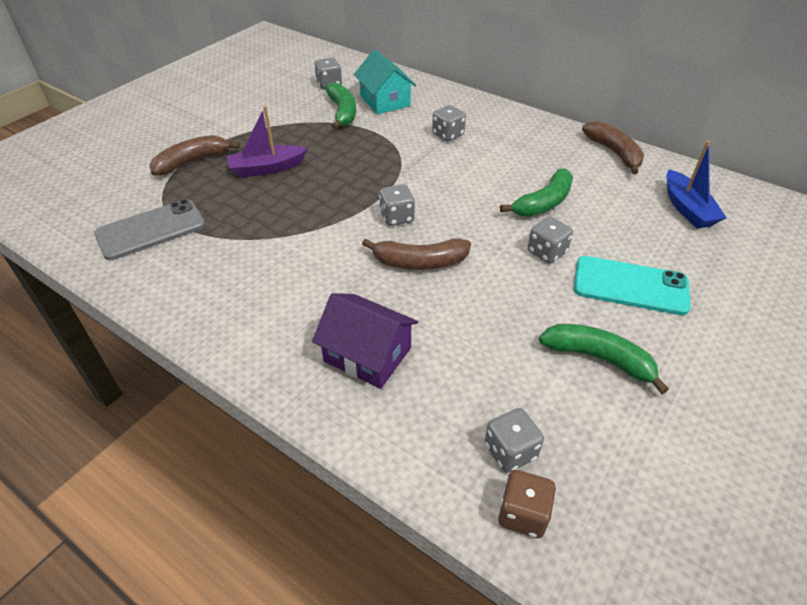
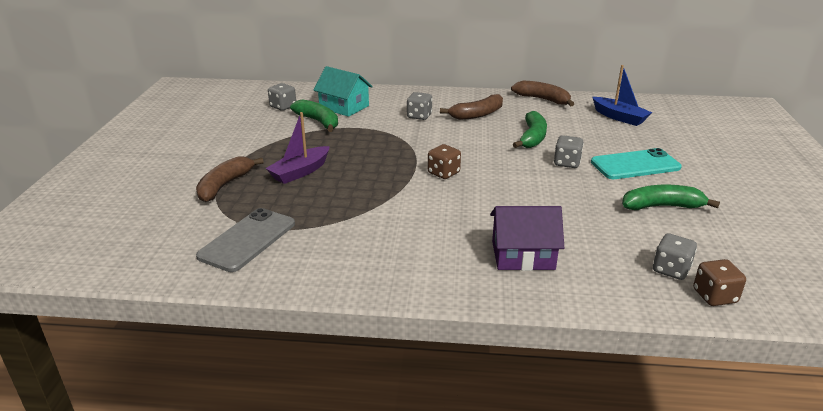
camera: 30 degrees left, 15 degrees down
brown banana [362,238,471,270] -> brown banana moved to [440,94,503,120]
grey dice [379,184,415,226] -> brown dice [428,144,461,179]

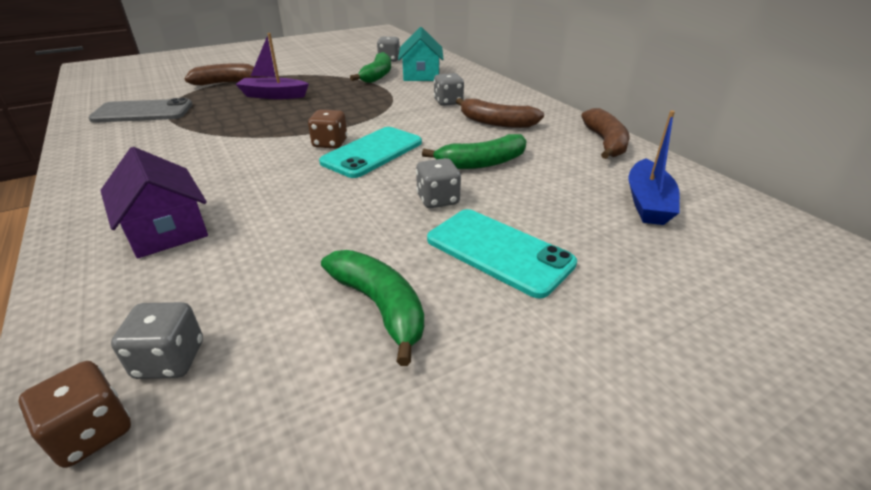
camera: 55 degrees right, 5 degrees up
none -> turquoise phone [319,127,422,178]

